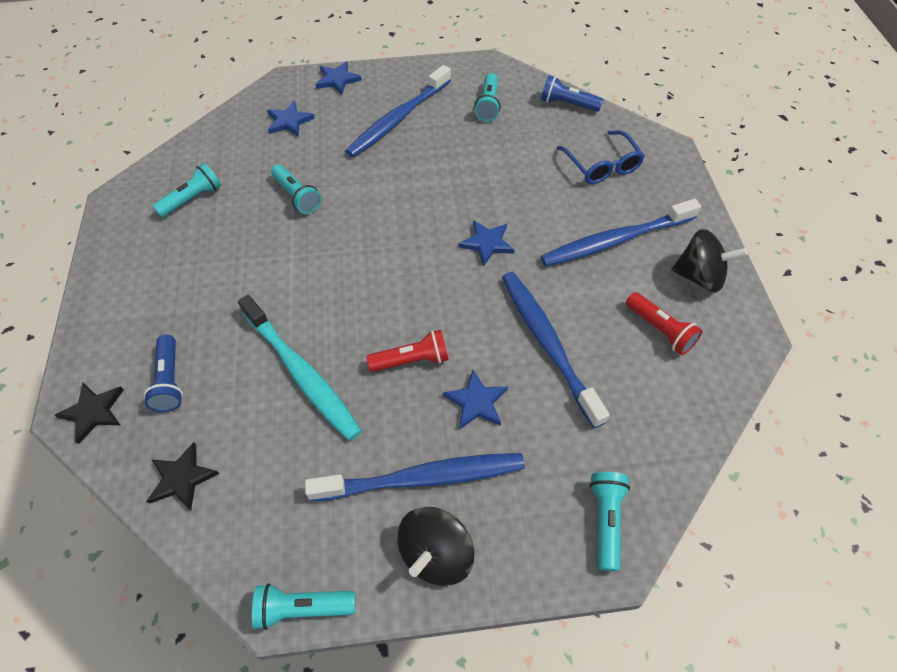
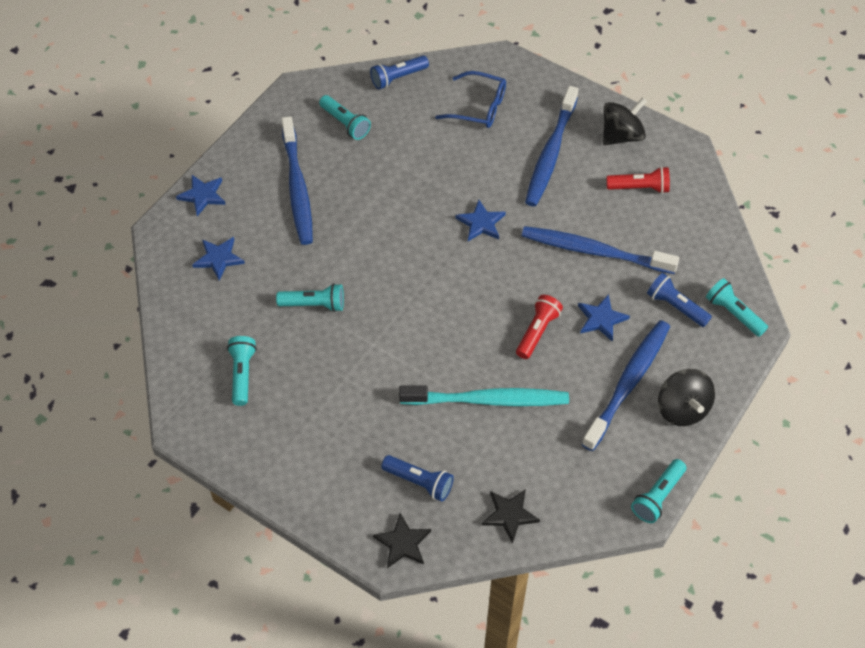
camera: 50 degrees left, 0 degrees up
none -> blue flashlight [647,273,712,327]

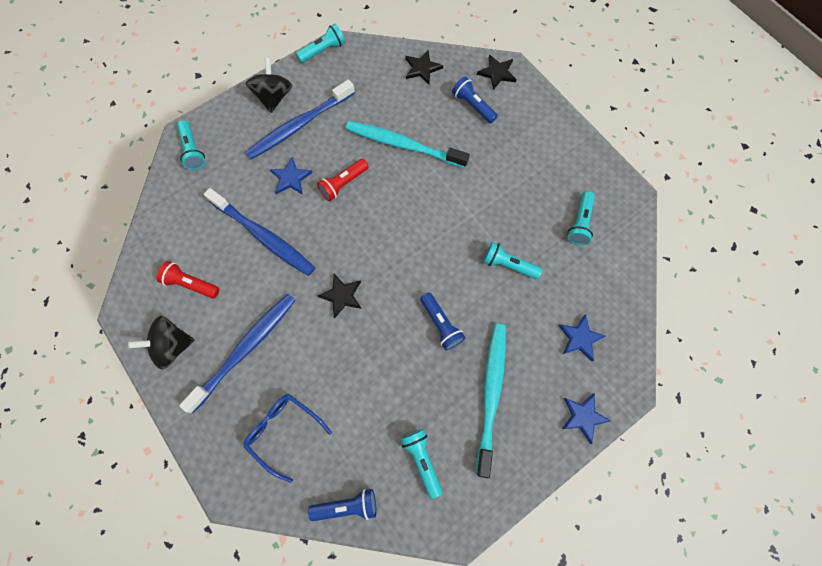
camera: 160 degrees left, 15 degrees up
blue toothbrush [281,116,313,245] -> turquoise toothbrush [476,324,506,479]
blue star [455,200,506,241] -> black star [317,274,362,318]
blue flashlight [647,273,712,327] -> blue flashlight moved to [420,293,465,350]

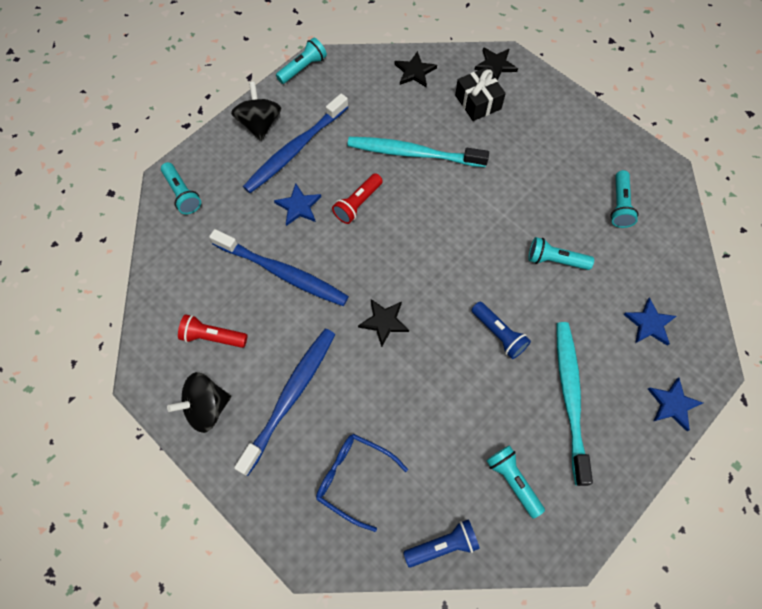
camera: 10 degrees left, 5 degrees down
blue flashlight [452,77,498,124] -> black gift [455,67,506,121]

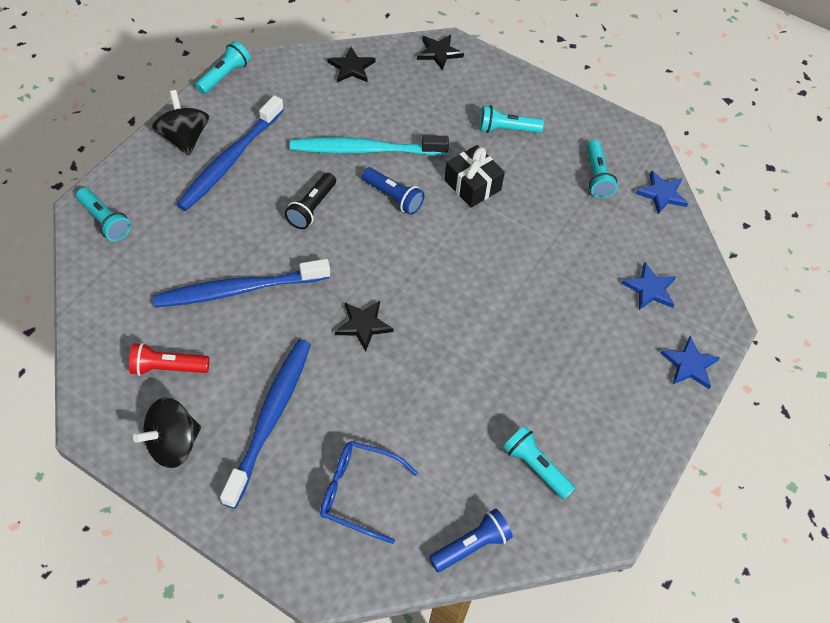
camera: 15 degrees left, 10 degrees down
blue toothbrush [209,229,349,306] -> blue toothbrush turned 150 degrees clockwise [153,259,330,307]
blue star [274,183,321,226] -> blue star moved to [635,171,688,214]
red flashlight [332,173,383,224] -> black flashlight [285,173,336,229]
black gift [455,67,506,121] -> black gift moved to [444,145,505,208]
blue flashlight [471,302,531,359] -> blue flashlight moved to [362,167,425,215]
turquoise flashlight [528,237,594,270] -> turquoise flashlight moved to [479,105,544,133]
turquoise toothbrush [556,322,593,486] -> none

